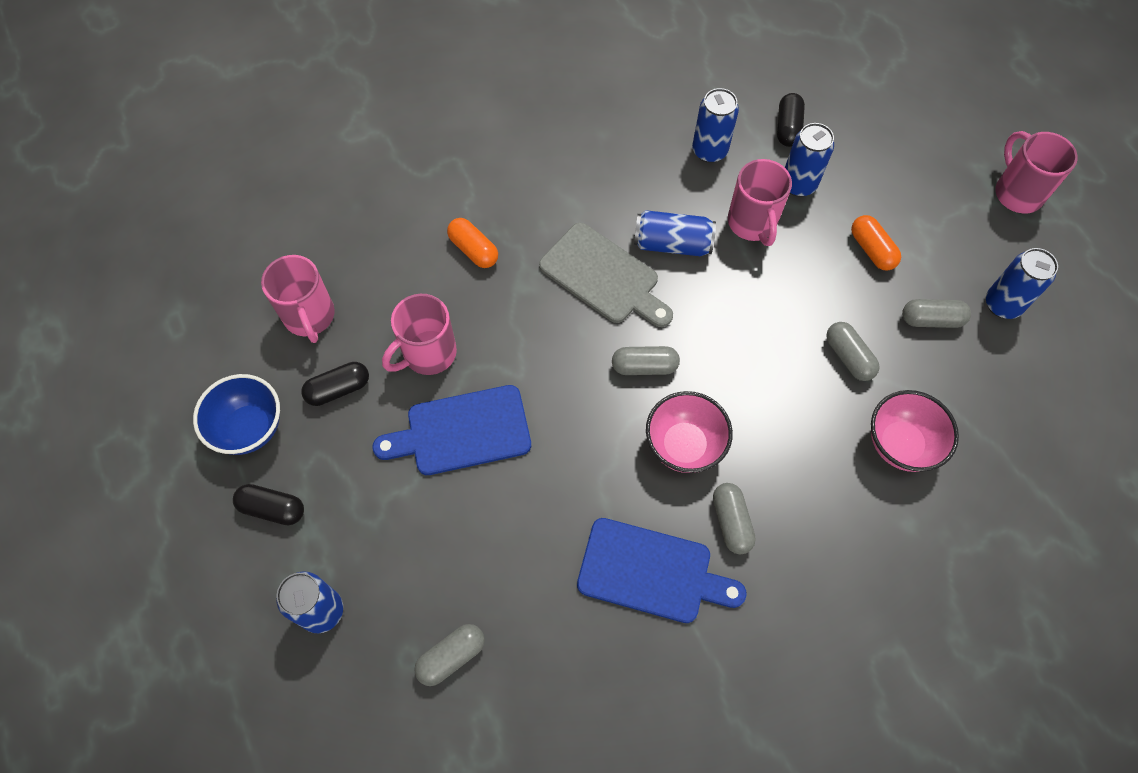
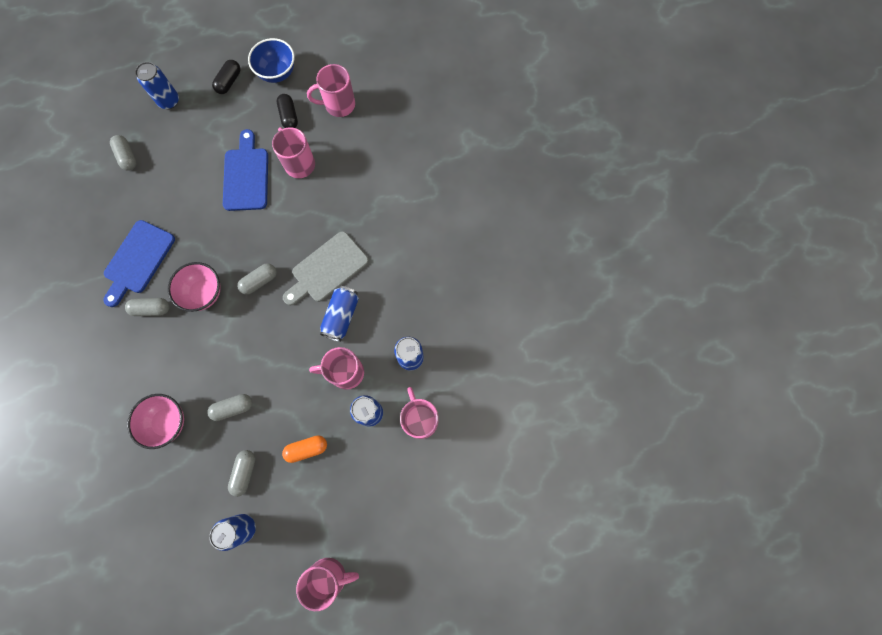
camera: 100 degrees right, 10 degrees up
orange capsule [447,218,498,268] -> none
grey capsule [612,346,680,375] -> grey capsule turned 45 degrees clockwise [237,263,277,295]
black capsule [777,93,805,147] -> pink mug [400,387,439,439]

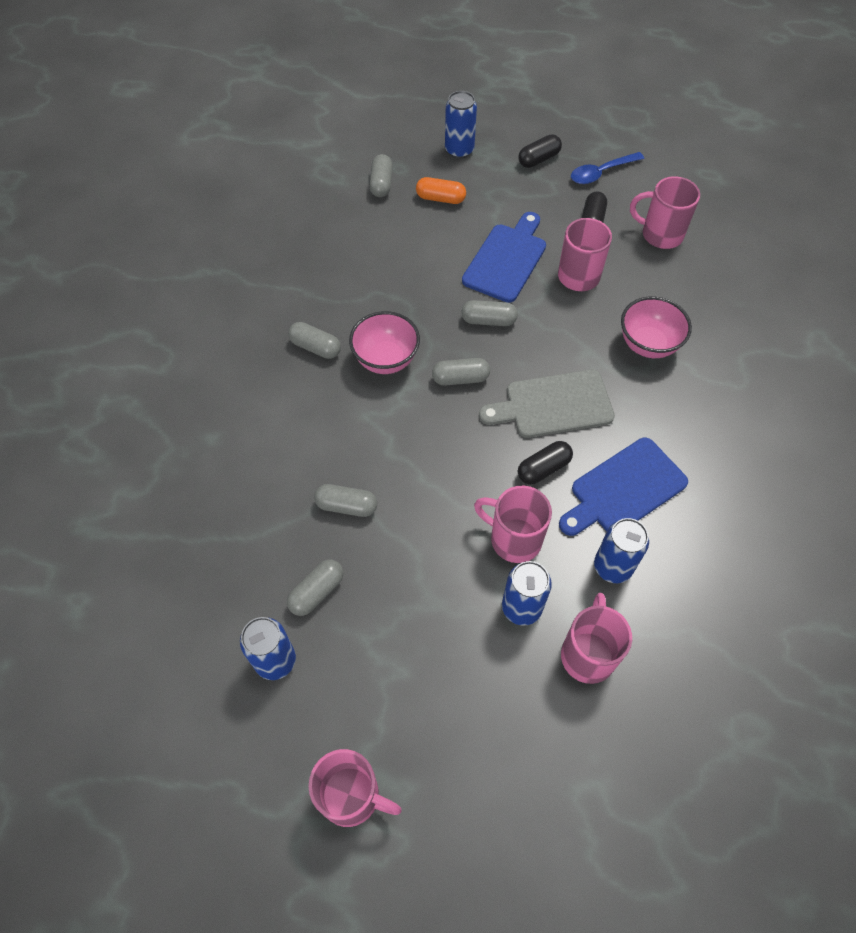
camera: 30 degrees right, 15 degrees down
blue cutting board [103,220,175,307] -> blue cutting board moved to [559,438,688,536]
pink bowl [127,394,184,449] -> pink bowl moved to [621,297,692,358]
blue bowl [248,38,295,83] -> blue spoon [571,152,644,184]
orange capsule [282,435,327,463] -> orange capsule moved to [416,177,466,204]
blue can [320,286,359,342] -> black capsule [518,441,573,484]
none -> grey capsule [461,300,518,326]

